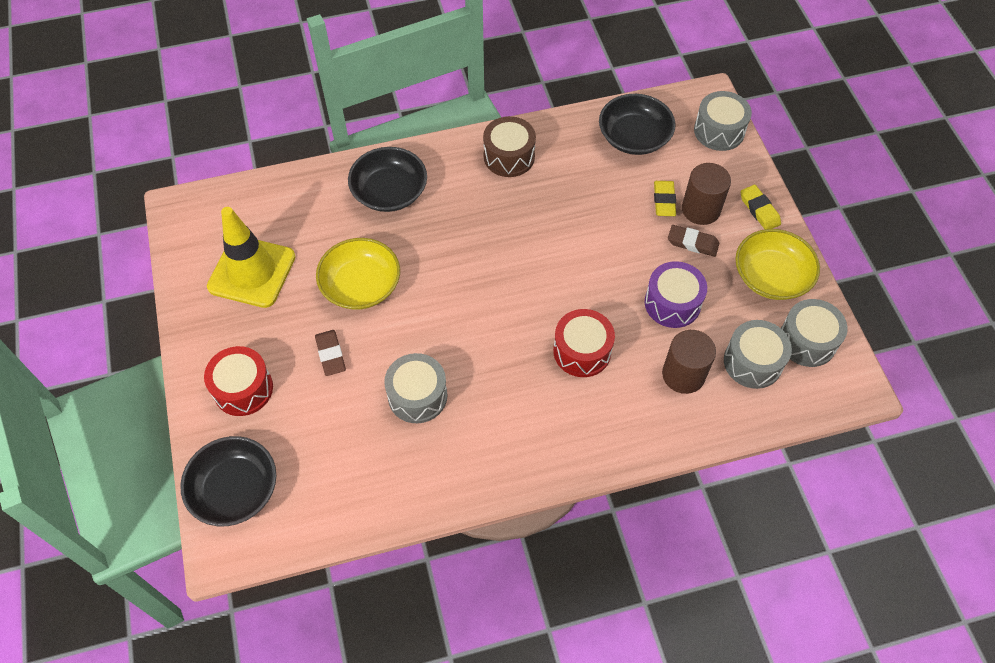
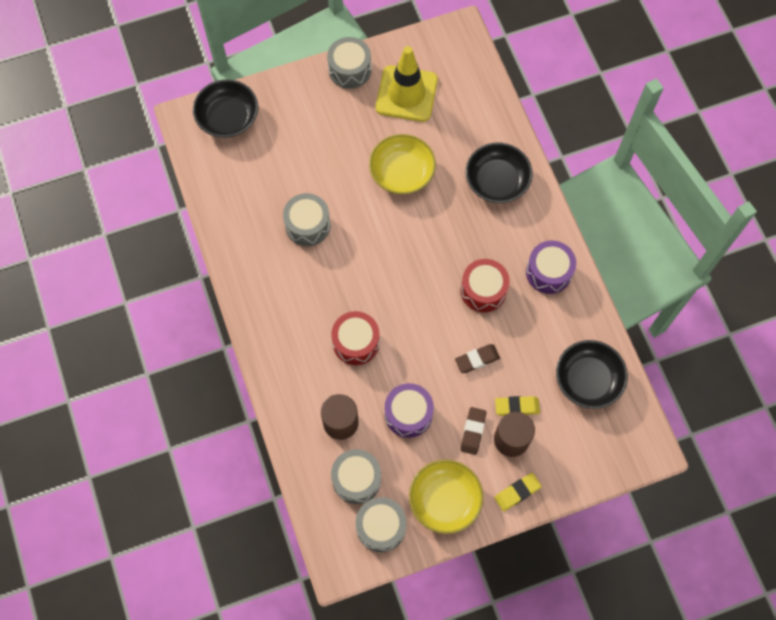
camera: 85 degrees right, 10 degrees up
red drum [204,346,273,416] -> red drum moved to [461,259,510,312]
brown eraser [315,330,346,376] -> brown eraser moved to [455,344,500,373]
brown drum [483,116,536,177] -> purple drum [526,241,576,294]
grey drum [694,91,752,151] -> grey drum moved to [327,37,371,89]

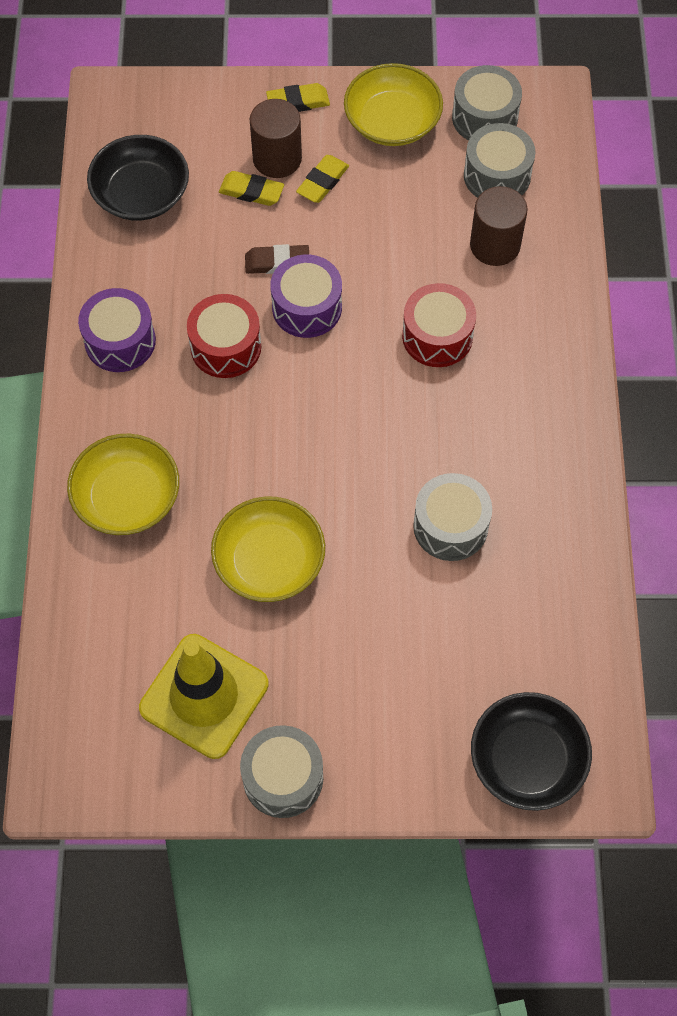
camera: 160 degrees left, 5 degrees down
purple drum [385,383,434,438] -> purple drum moved to [270,254,342,338]
brown eraser [460,407,486,455] -> yellow eraser [296,155,349,203]
black bowl [466,143,533,203] -> yellow bowl [67,434,179,535]

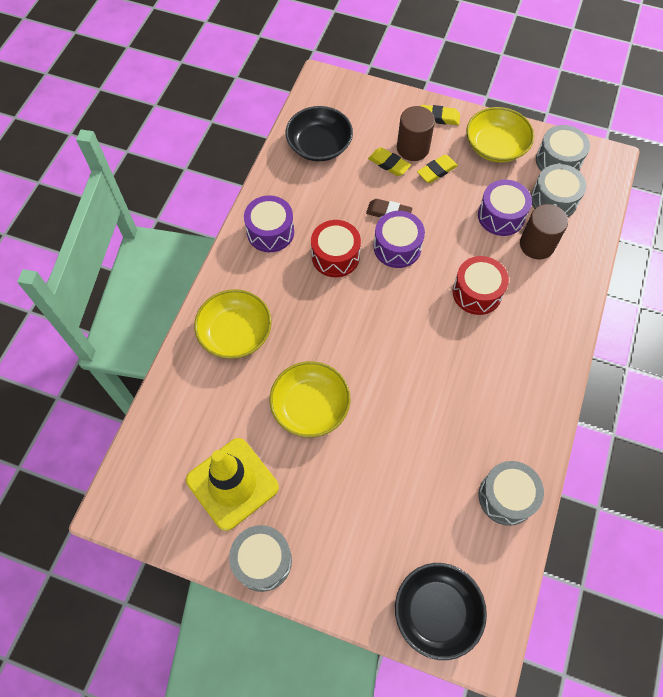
camera: 20 degrees right, 0 degrees up
grey drum [413,473,492,561] -> grey drum moved to [479,461,544,526]
none -> purple drum [478,180,532,236]

